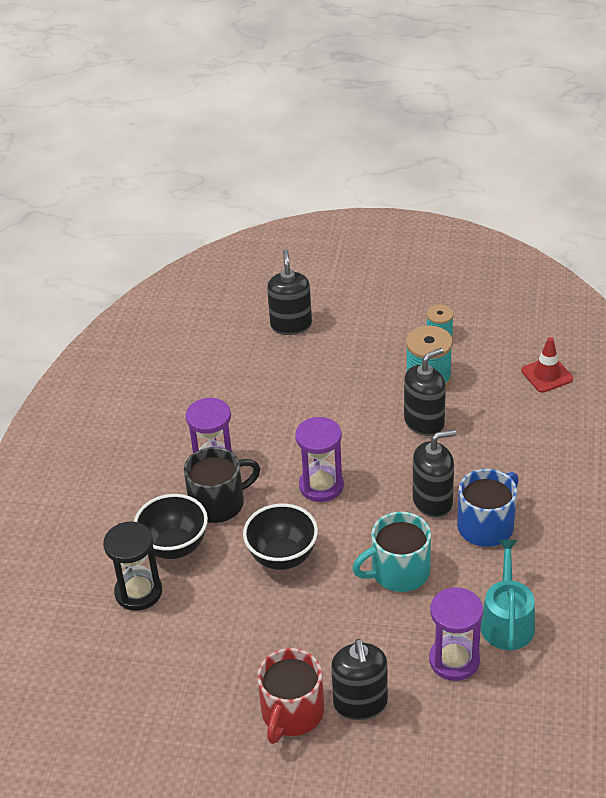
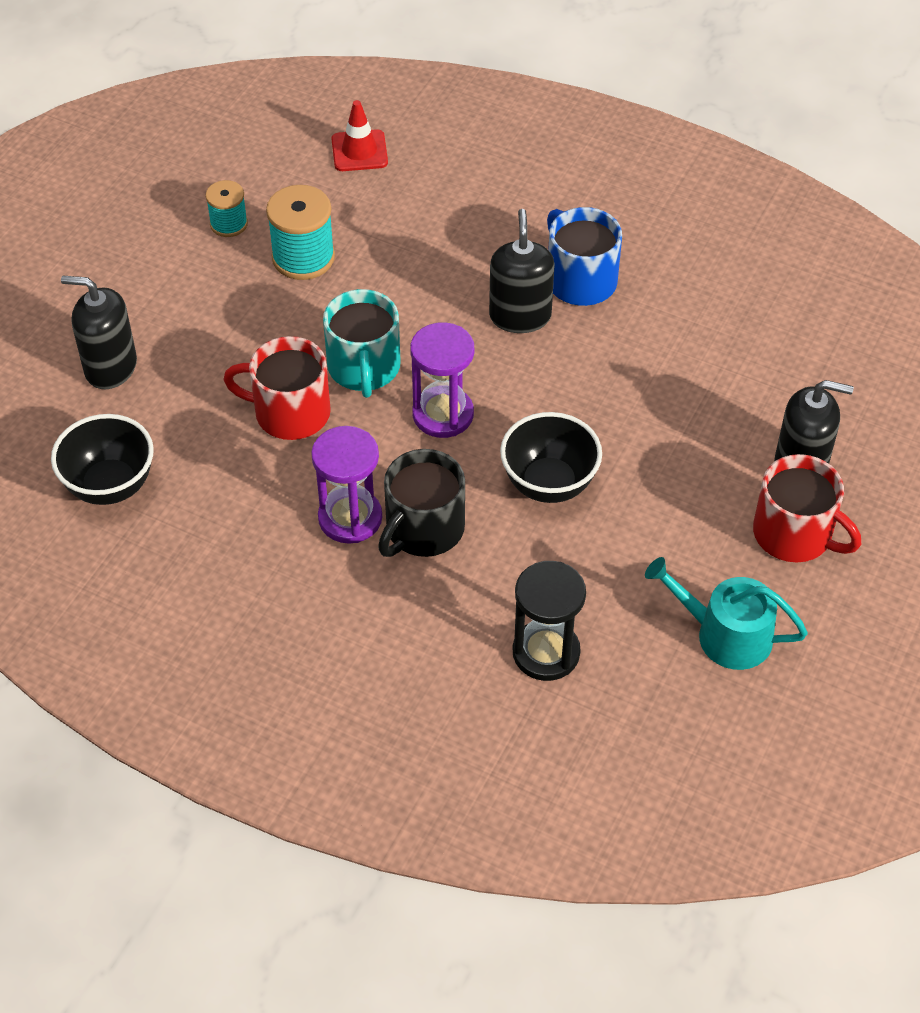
camera: 75 degrees left, 10 degrees up
black bowl [134,494,208,559] -> black bowl moved to [51,414,154,505]
black mug [184,447,260,523] -> black mug turned 135 degrees counterclockwise [378,449,465,557]
turquoise mug [352,512,431,592] -> turquoise mug moved to [323,289,400,398]
black soap dispenser [404,348,446,436] -> none
purple hourglass [429,587,483,681] -> none
turquoise watering can [481,540,535,651] -> turquoise watering can moved to [645,557,808,670]
none -> red mug [223,336,331,440]

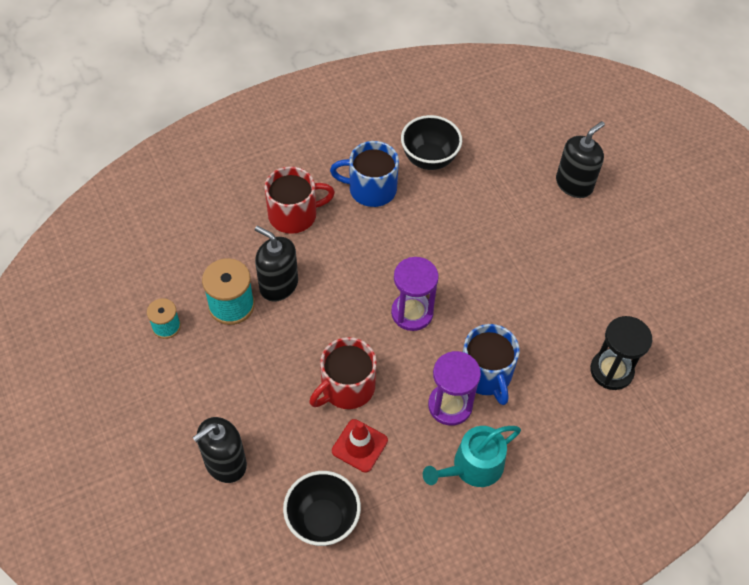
camera: 55 degrees left, 5 degrees up
turquoise mug [323,289,400,398] -> none
red traffic cone [331,100,388,171] -> red traffic cone moved to [332,419,388,473]
black mug [378,449,465,557] -> blue mug [463,324,520,405]
black soap dispenser [489,209,555,333] -> black soap dispenser moved to [255,226,298,302]
black bowl [500,412,602,503] -> black bowl moved to [401,115,462,170]
turquoise watering can [645,557,808,670] -> turquoise watering can moved to [423,426,521,487]
red mug [753,454,861,562] -> red mug moved to [265,166,335,234]

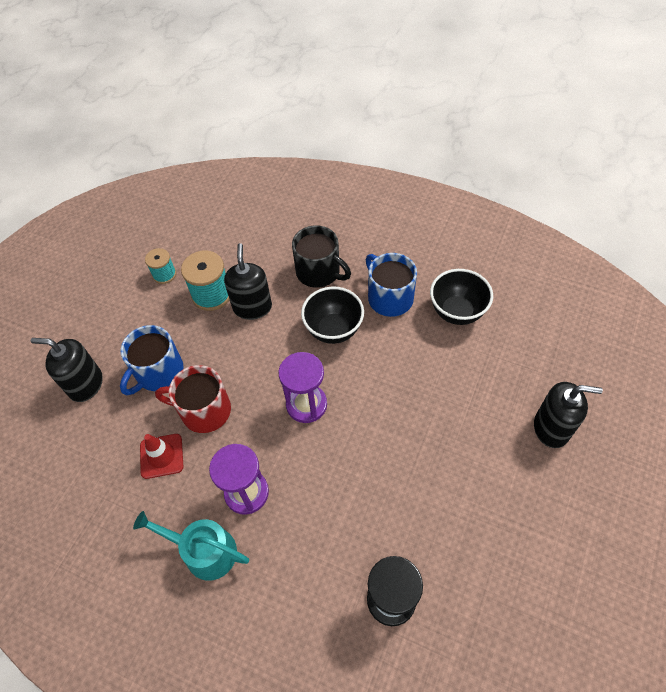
camera: 55 degrees right, 0 degrees up
red mug [265,166,335,234] -> black mug [292,225,351,288]
black bowl [283,471,361,546] -> black bowl moved to [301,287,364,344]
blue mug [463,324,520,405] -> blue mug moved to [120,325,184,395]

